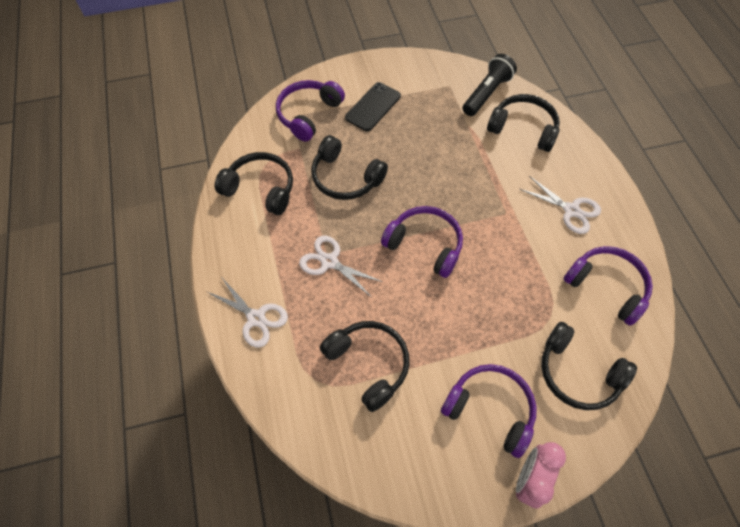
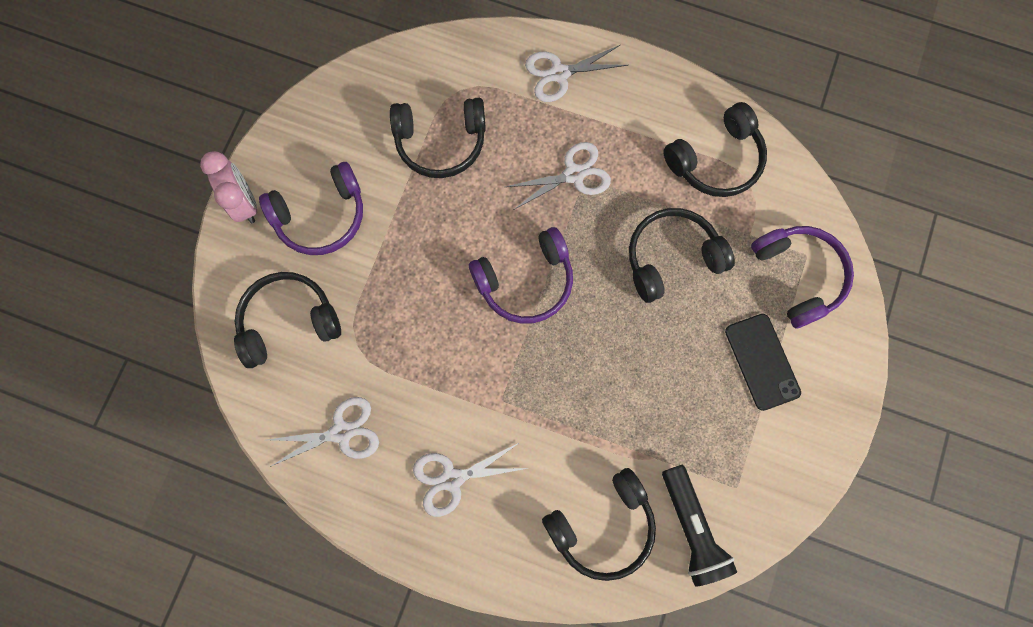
camera: 125 degrees right, 15 degrees up
purple headphones [564,246,653,326] -> white scissors [268,397,379,467]

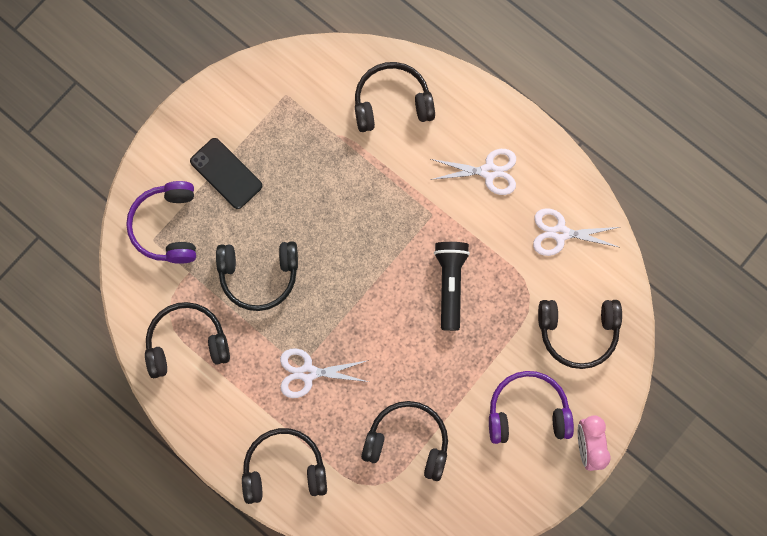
camera: 160 degrees left, 0 degrees up
purple headphones [469,227,573,324] -> none
white scissors [525,45,628,102] -> black headphones [242,428,327,504]
black flashlight [662,465,737,587] -> black flashlight moved to [434,242,470,331]
black phone [725,314,801,411] -> black phone turned 45 degrees counterclockwise [190,138,262,209]

